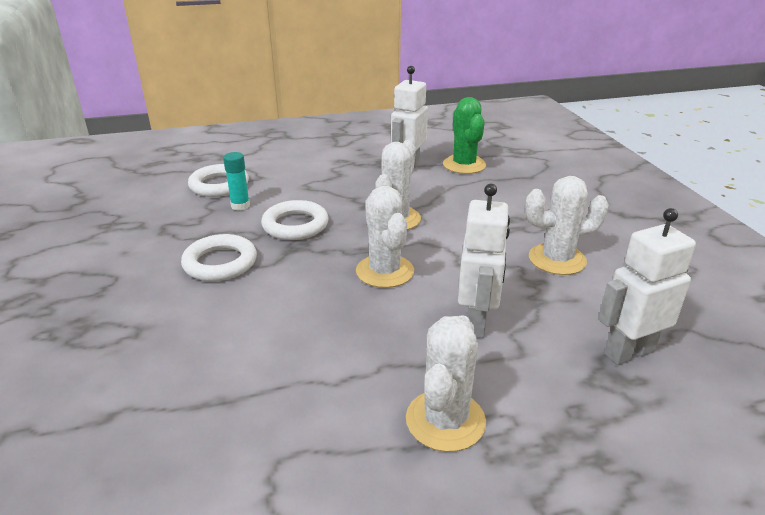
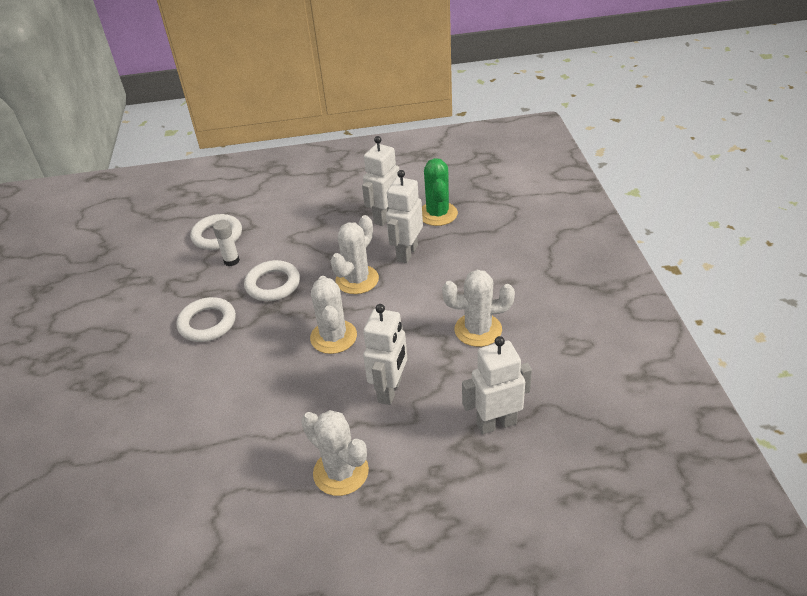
camera: 10 degrees right, 10 degrees up
turquoise glue stick [223,152,250,211] -> white glue stick [213,220,240,266]
white cactus [406,315,486,452] -> white cactus turned 75 degrees counterclockwise [301,410,369,496]
none -> white robot [386,170,423,263]

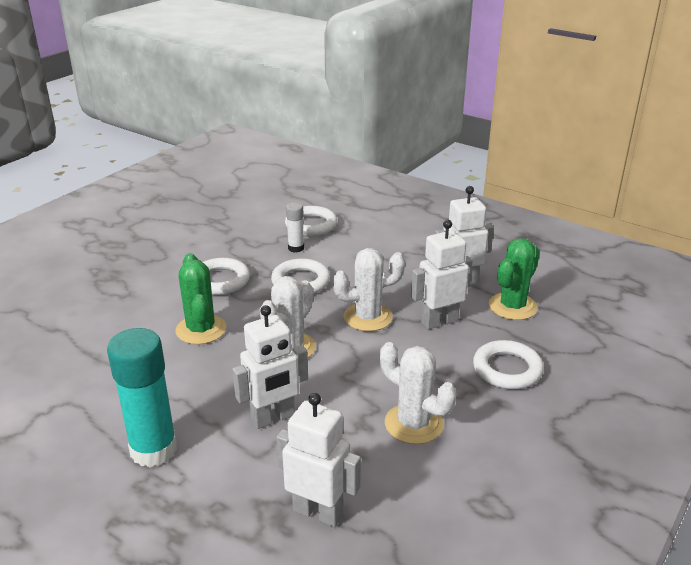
camera: 40 degrees right, 10 degrees down
white cactus [301,410,369,496] -> turquoise glue stick [107,328,177,467]
none -> green cactus [176,253,226,345]
none -> white ring [473,340,544,389]

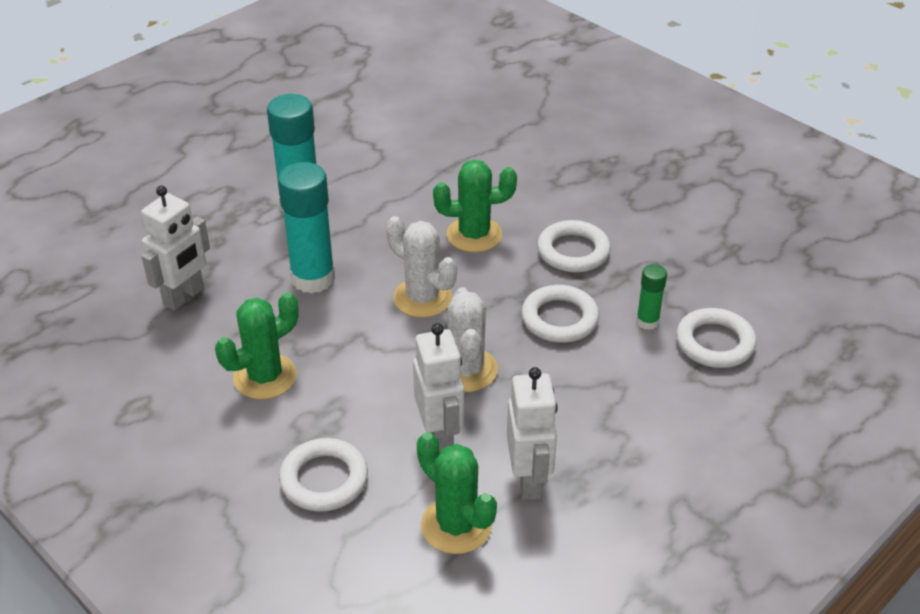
camera: 100 degrees right, 10 degrees up
white robot [233,305,308,429] -> turquoise glue stick [278,162,335,293]
white glue stick [286,202,304,252] -> green glue stick [636,264,667,330]
white cactus [380,342,456,444] -> green cactus [215,292,298,399]

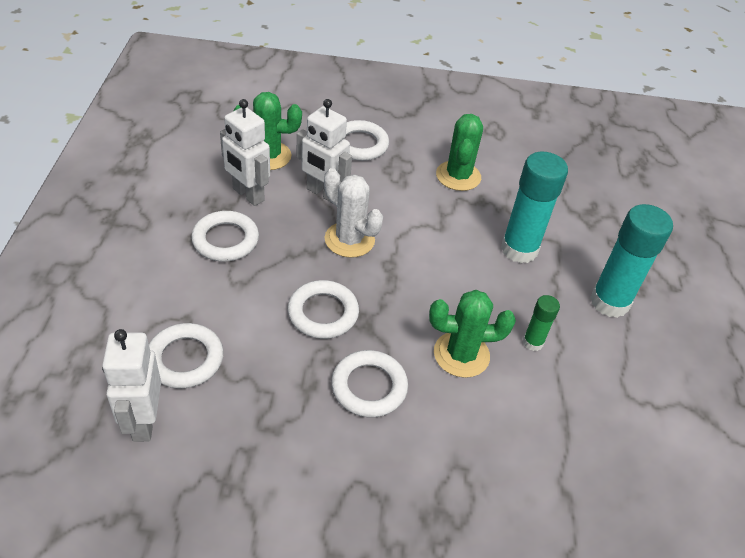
camera: 135 degrees right, 5 degrees up
white robot [141,186,210,311] -> white robot moved to [102,329,161,442]
white cactus [386,216,457,318] -> none
green cactus [433,160,517,252] -> green cactus turned 45 degrees clockwise [429,290,516,378]
green glue stick [636,264,667,330] -> green glue stick moved to [523,295,560,351]
none -> white ring [191,211,259,262]

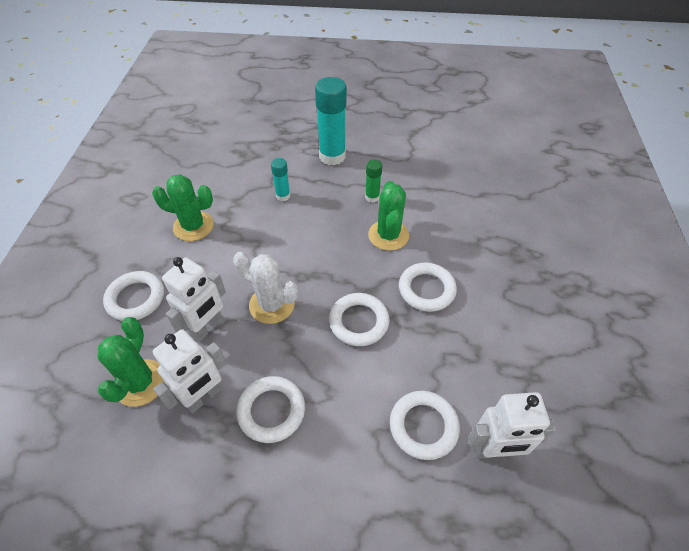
camera: 85 degrees left, 5 degrees up
white cactus [324,168,383,258] -> white cactus turned 75 degrees clockwise [233,252,298,324]
turquoise glue stick [501,152,568,263] -> turquoise glue stick [271,158,290,201], size x0.50

